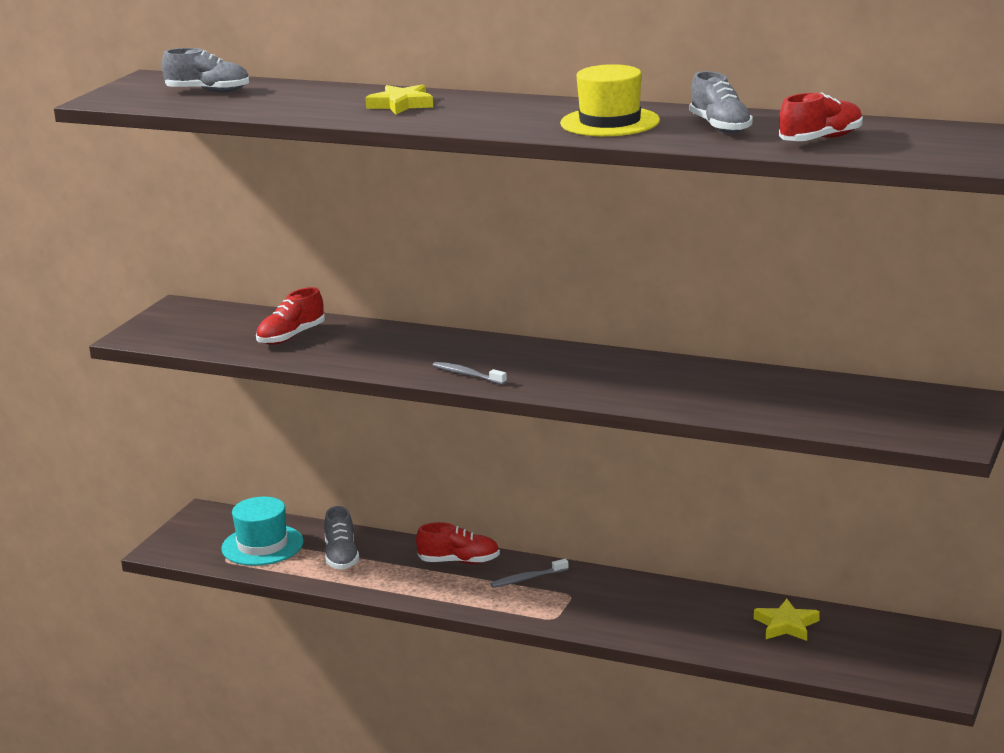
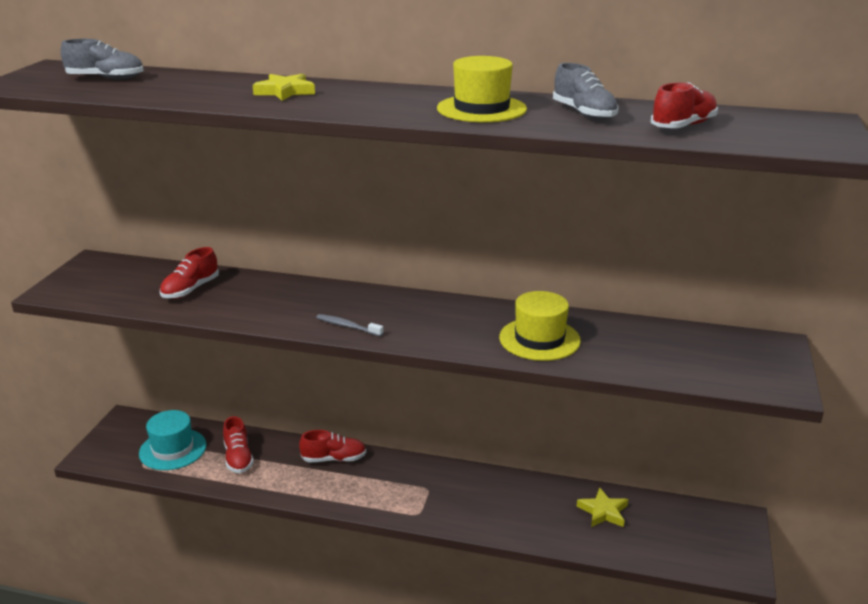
camera: 10 degrees left, 5 degrees up
grey shoe [324,506,359,569] -> red shoe [223,416,254,473]
grey toothbrush [490,559,569,588] -> none
none -> yellow hat [499,291,581,361]

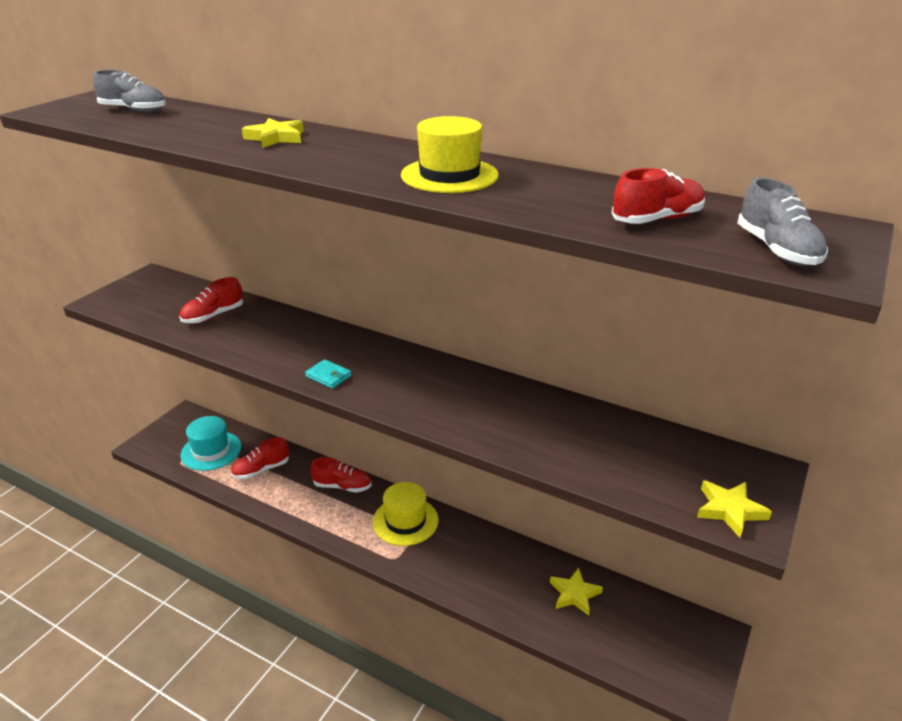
camera: 15 degrees right, 5 degrees up
red shoe [223,416,254,473] -> red shoe turned 60 degrees clockwise [231,437,289,479]
grey toothbrush [316,314,383,337] -> turquoise wallet [305,359,352,389]
yellow hat [499,291,581,361] -> yellow hat moved to [373,482,438,546]
grey shoe [553,63,619,120] -> grey shoe moved to [737,178,828,265]
none -> yellow star [697,480,772,538]

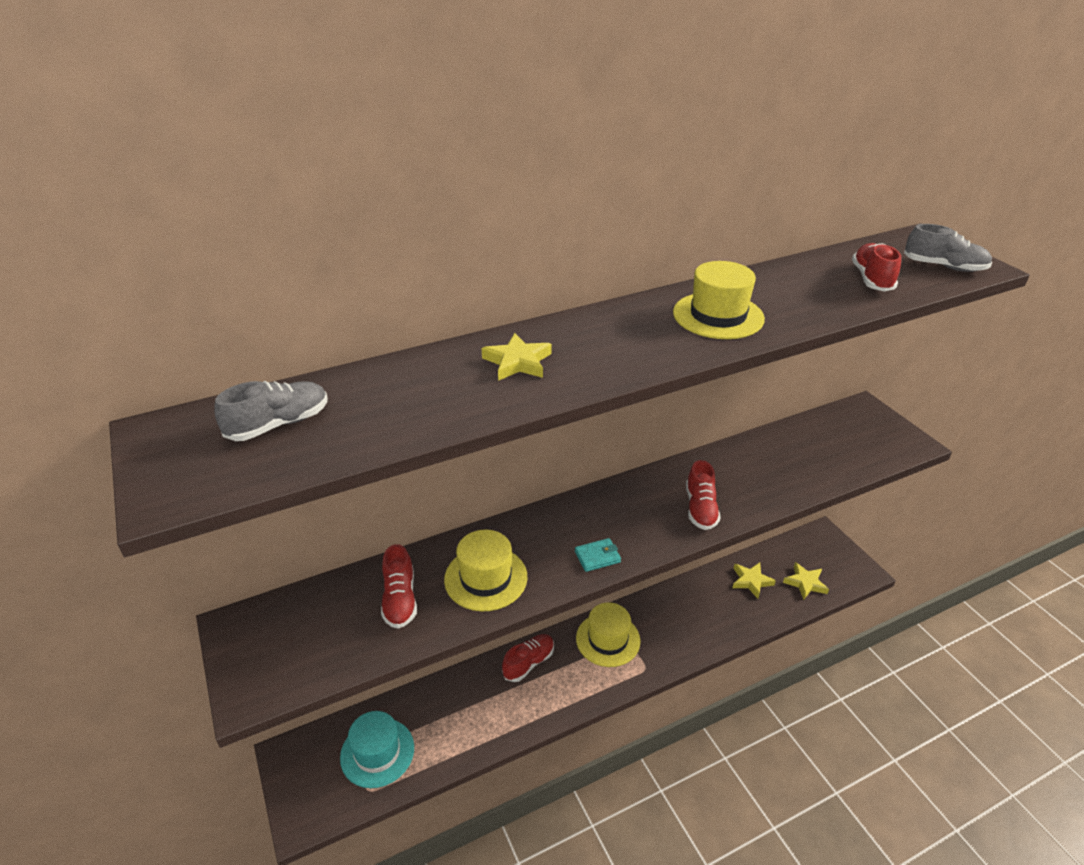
camera: 55 degrees left, 5 degrees up
red shoe [231,437,289,479] -> red shoe moved to [686,460,721,530]
yellow star [697,480,772,538] -> yellow star moved to [783,562,829,600]
none -> yellow hat [444,530,527,611]

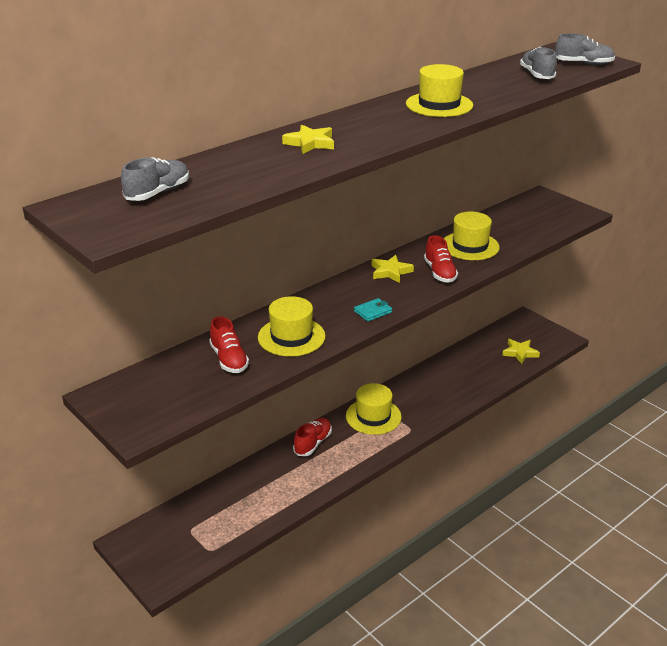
camera: 15 degrees left, 5 degrees down
turquoise hat [340,711,414,788] -> none
yellow star [733,562,776,598] -> yellow star moved to [372,255,414,283]
red shoe [852,243,901,291] -> grey shoe [520,47,557,79]
none -> yellow hat [444,212,500,260]

